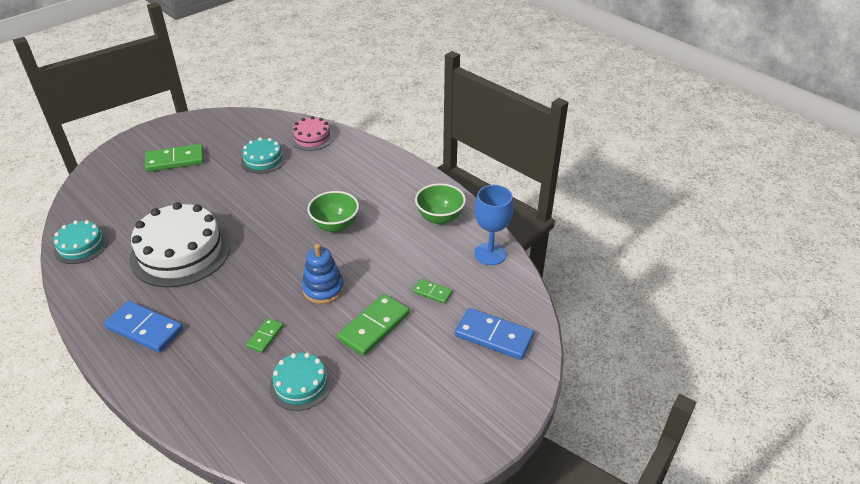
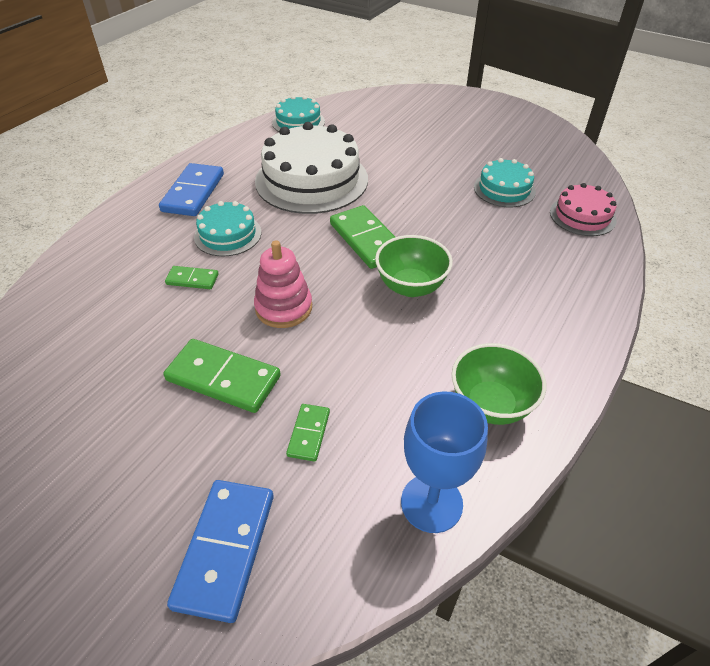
camera: 75 degrees right, 5 degrees up
green domino [145,144,204,172] -> green domino moved to [330,205,395,269]
turquoise cake [270,353,332,411] -> turquoise cake moved to [194,201,261,256]
blue stacking toy [302,244,344,304] -> pink stacking toy [254,240,312,328]

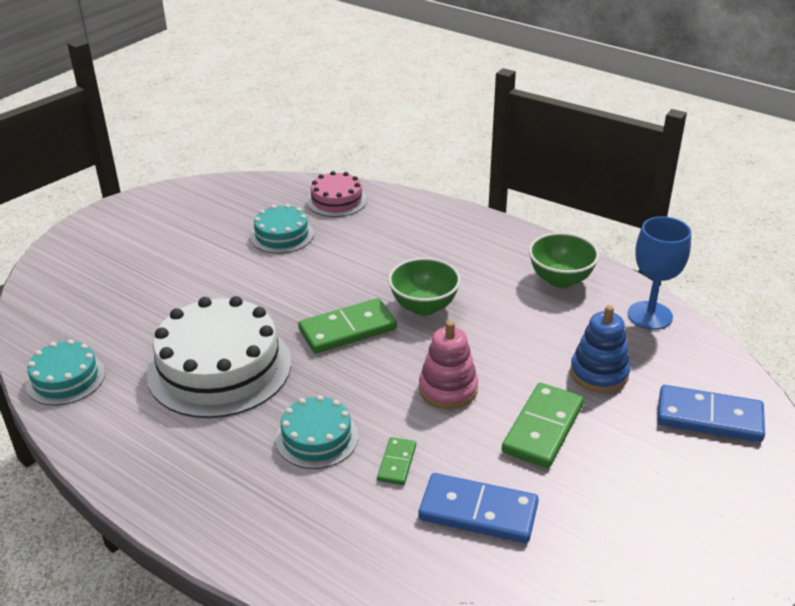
camera: 85 degrees left, 10 degrees down
blue domino [159,163,224,216] -> blue domino moved to [418,473,539,543]
green domino [286,404,330,462] -> blue stacking toy [570,305,630,393]

